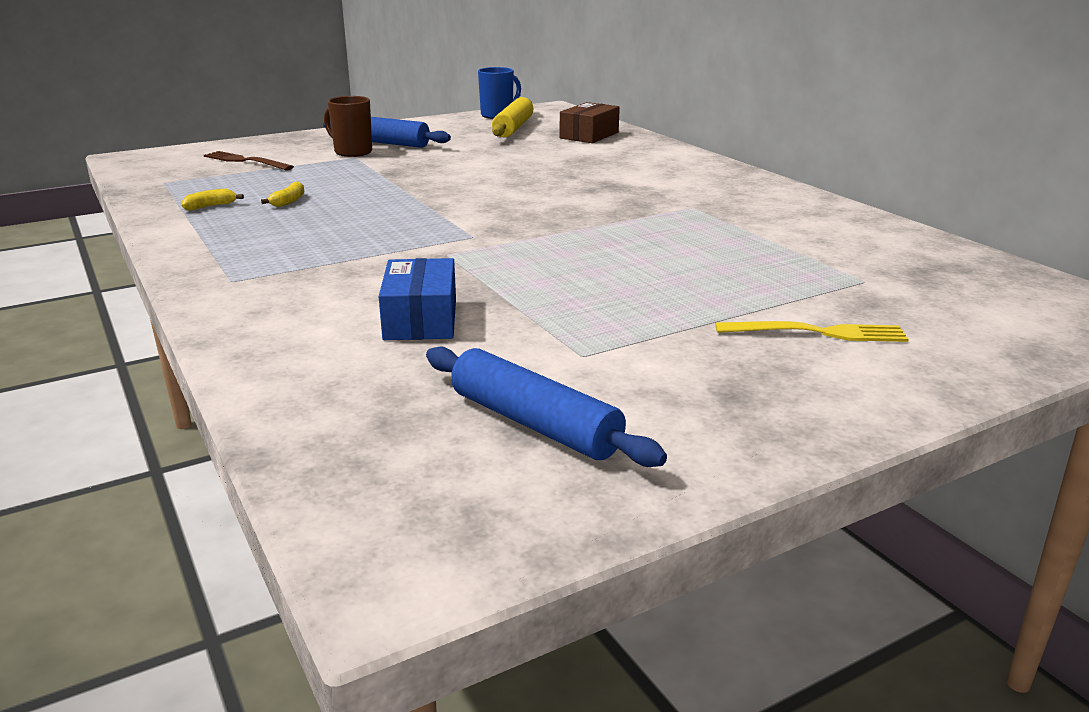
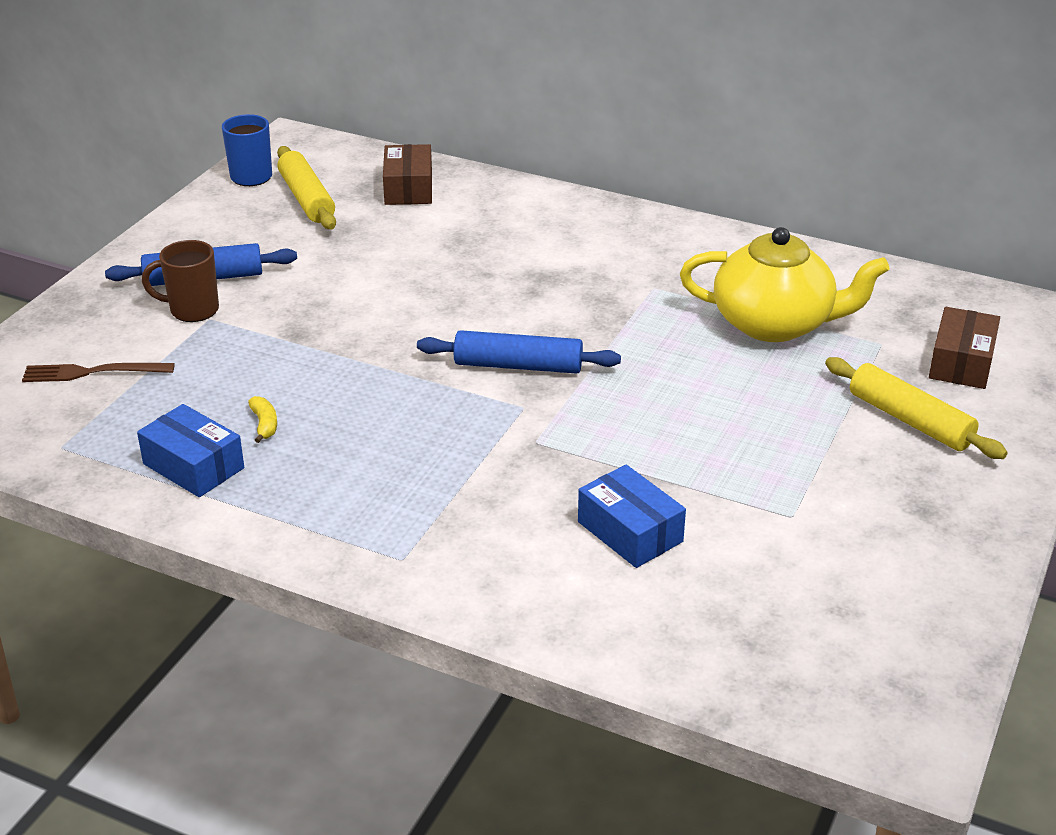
camera: 35 degrees left, 10 degrees up
yellow banana [181,189,244,211] -> blue box [137,404,244,497]
blue rolling pin [426,346,667,467] -> blue rolling pin moved to [417,330,621,374]
yellow fork [715,321,909,342] -> yellow rolling pin [825,357,1008,459]
none -> yellow teapot [680,227,889,342]
none -> brown box [929,307,1000,389]

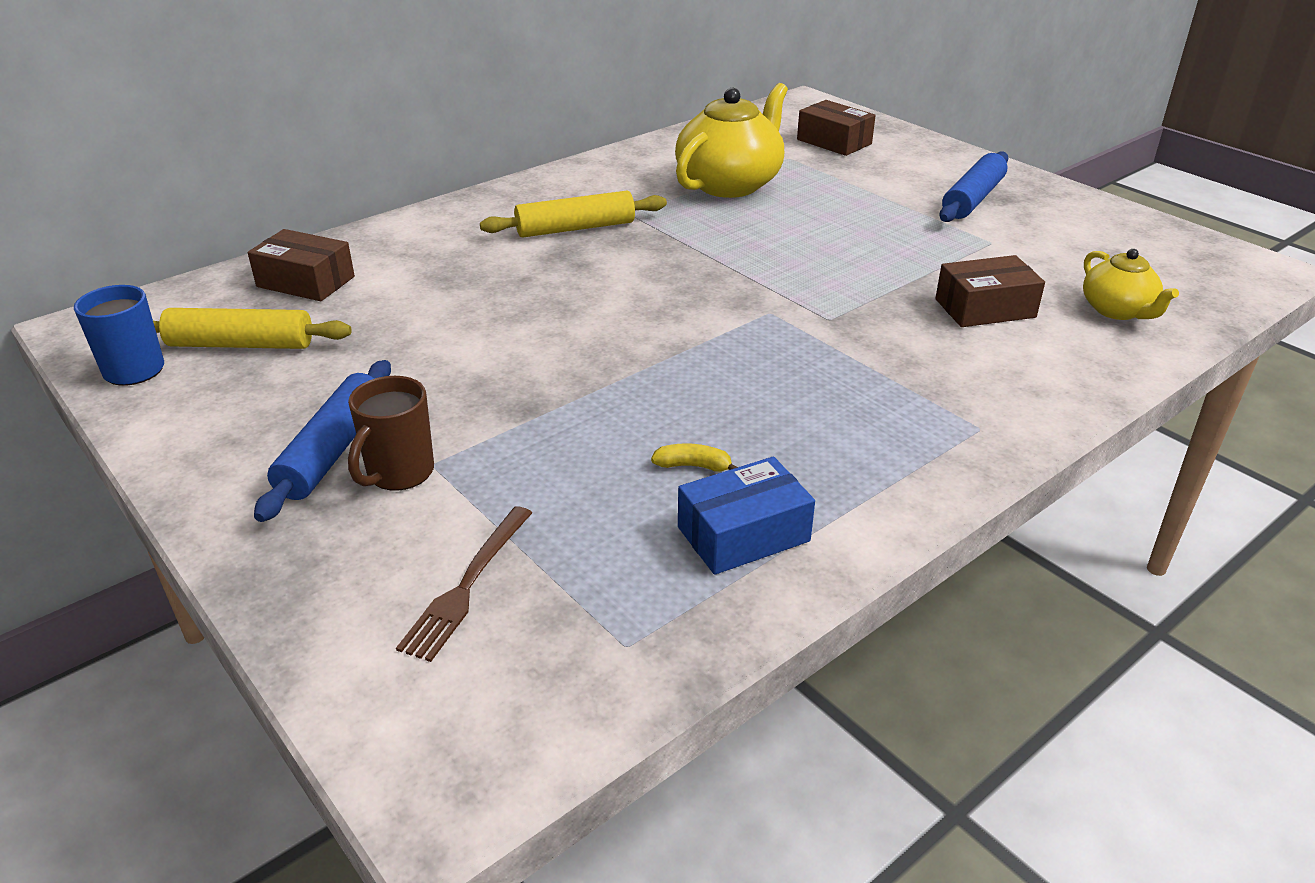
camera: 65 degrees left, 0 degrees up
blue rolling pin [417,330,621,374] -> blue rolling pin moved to [939,151,1008,222]
blue box [578,465,686,568] -> brown box [935,255,1045,327]
yellow rolling pin [825,357,1008,459] -> yellow rolling pin moved to [480,191,667,237]
none -> yellow teapot [1083,249,1179,320]

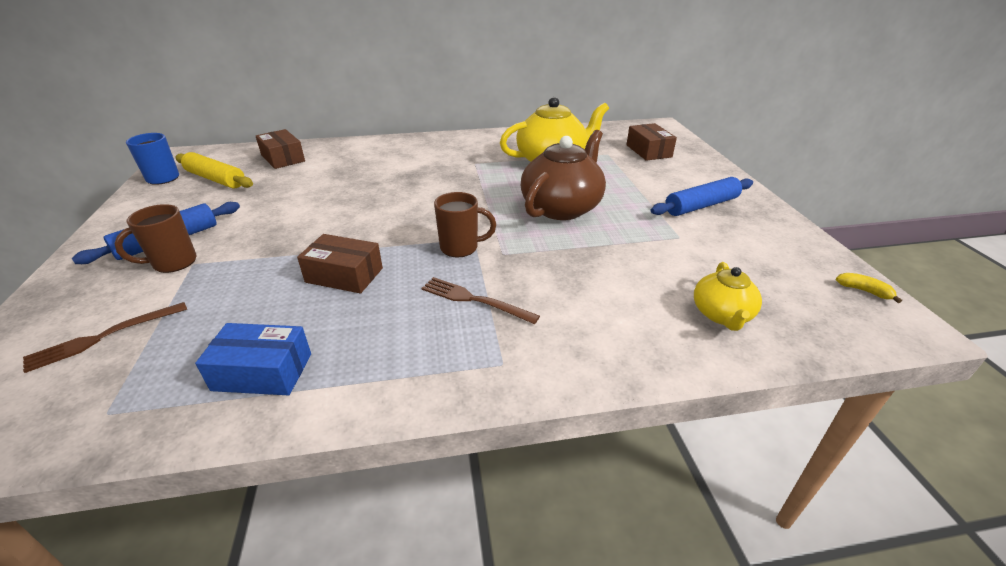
camera: 30 degrees right, 0 degrees up
yellow rolling pin [480,191,667,237] -> none
yellow banana [651,443,738,471] -> yellow banana moved to [836,273,902,303]
brown box [935,255,1045,327] -> brown box moved to [297,234,383,293]
none -> brown fork [421,277,540,324]
none -> brown mug [434,192,496,258]
none -> brown teapot [521,130,606,220]

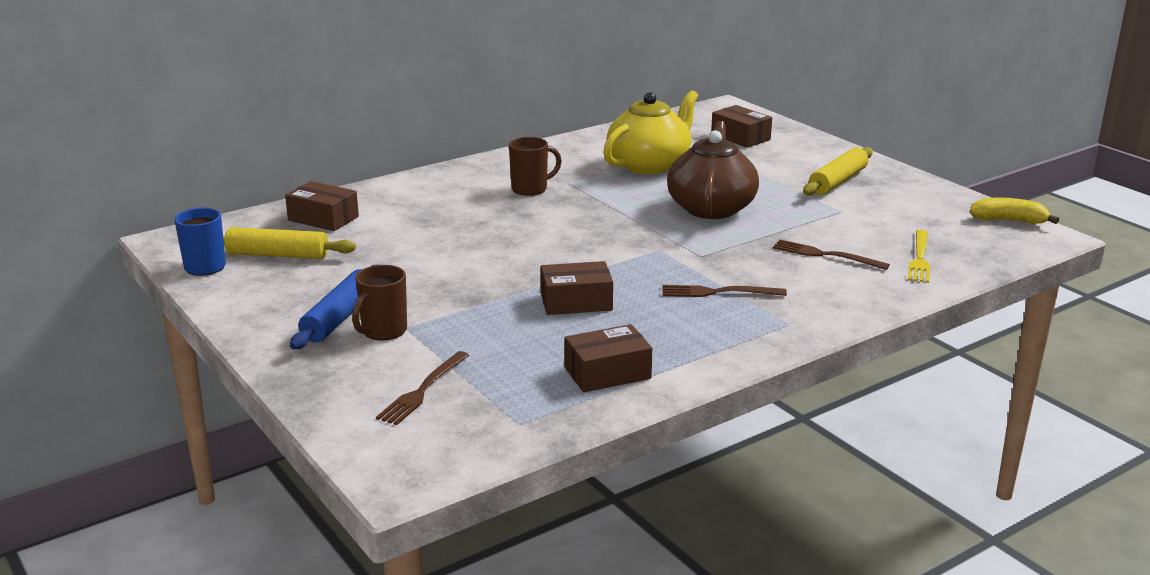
camera: 25 degrees left, 10 degrees down
blue box [195,323,311,395] -> brown box [564,324,652,392]
brown mug [434,192,496,258] -> brown mug moved to [509,137,562,196]
blue rolling pin [651,177,753,216] -> yellow rolling pin [803,147,873,196]
yellow teapot [694,262,762,331] -> yellow fork [908,229,930,283]
yellow banana [836,273,902,303] -> yellow banana [970,198,1059,224], size x1.69
none -> brown fork [773,240,890,270]

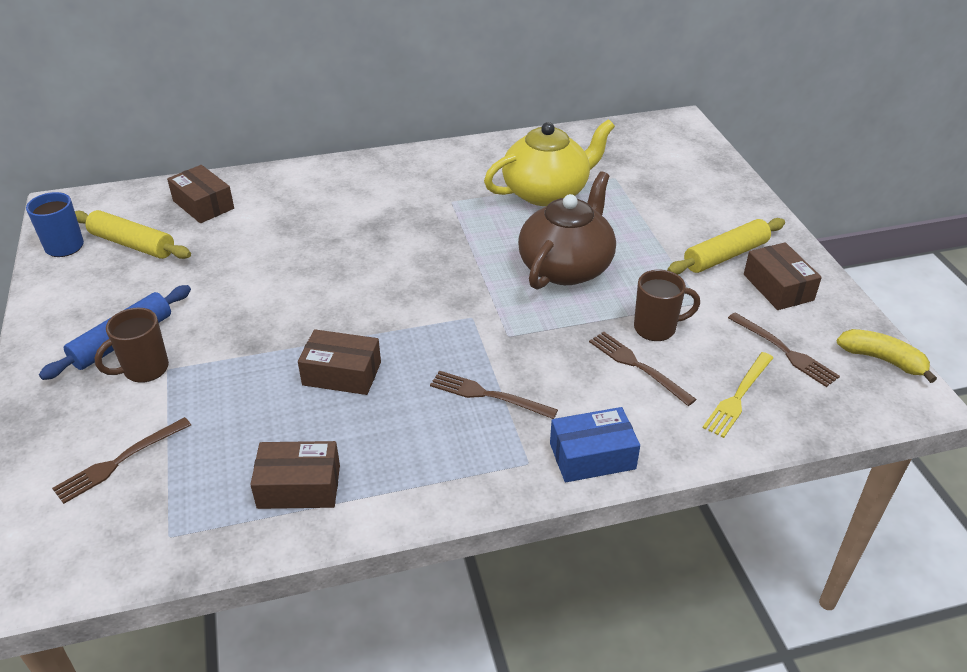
camera: 20 degrees right, 15 degrees up
brown mug [509,137,562,196] -> brown mug moved to [634,270,700,341]
brown box [711,105,772,148] -> brown box moved to [744,242,822,310]
none -> blue box [550,407,640,482]
none -> brown fork [728,312,840,387]

